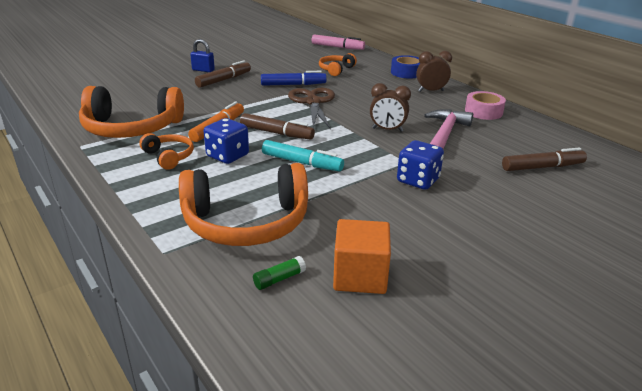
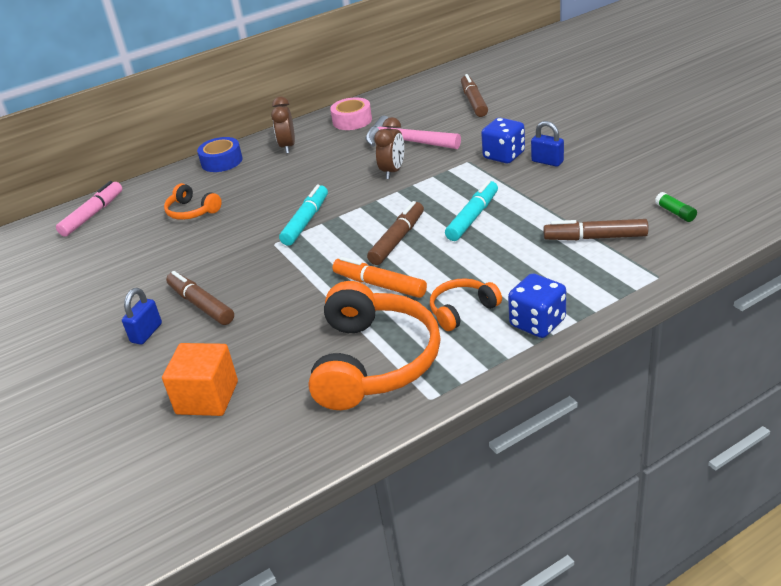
camera: 80 degrees left, 5 degrees up
orange headphones [179,163,308,246] -> brown marker [544,219,649,240]
blue dice [204,118,249,164] -> blue dice moved to [508,273,566,338]
blue marker [261,71,327,86] -> none
brown scissors [288,88,335,129] -> turquoise marker [279,185,328,246]
orange cube [333,219,391,294] -> orange cube moved to [162,343,238,416]
none -> blue padlock [531,121,564,167]

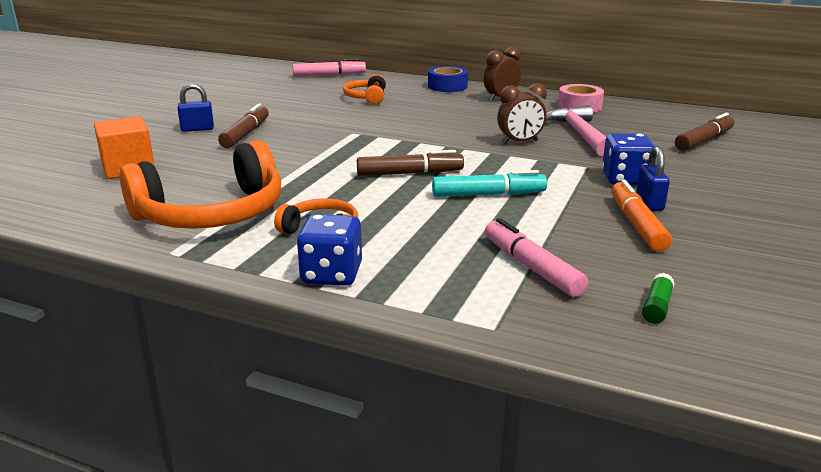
camera: 50 degrees right, 10 degrees down
turquoise marker [279,185,328,246] -> none
orange marker [333,257,427,298] -> orange marker moved to [611,179,672,252]
brown marker [544,219,649,240] -> pink marker [485,218,588,297]

